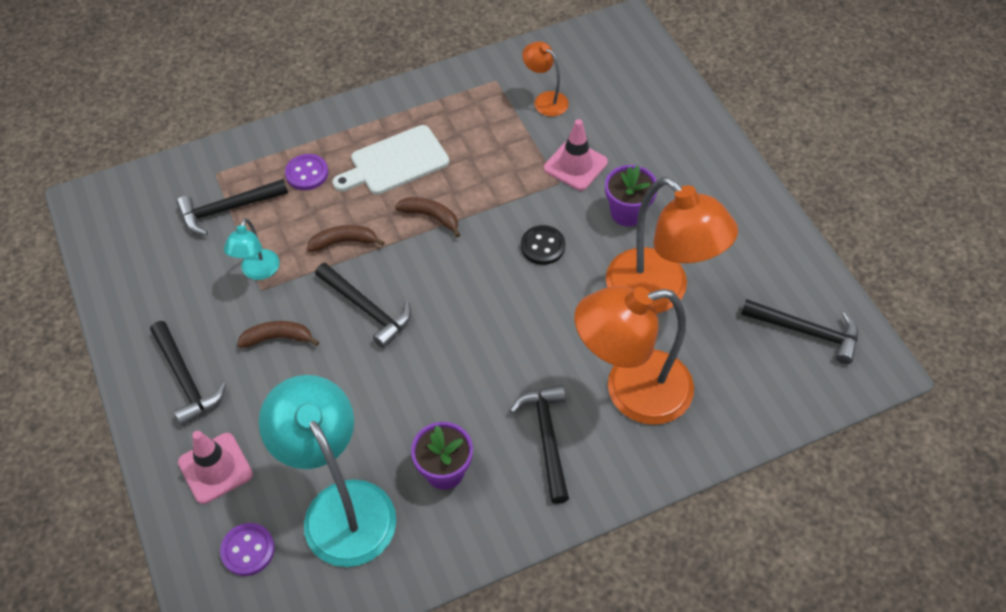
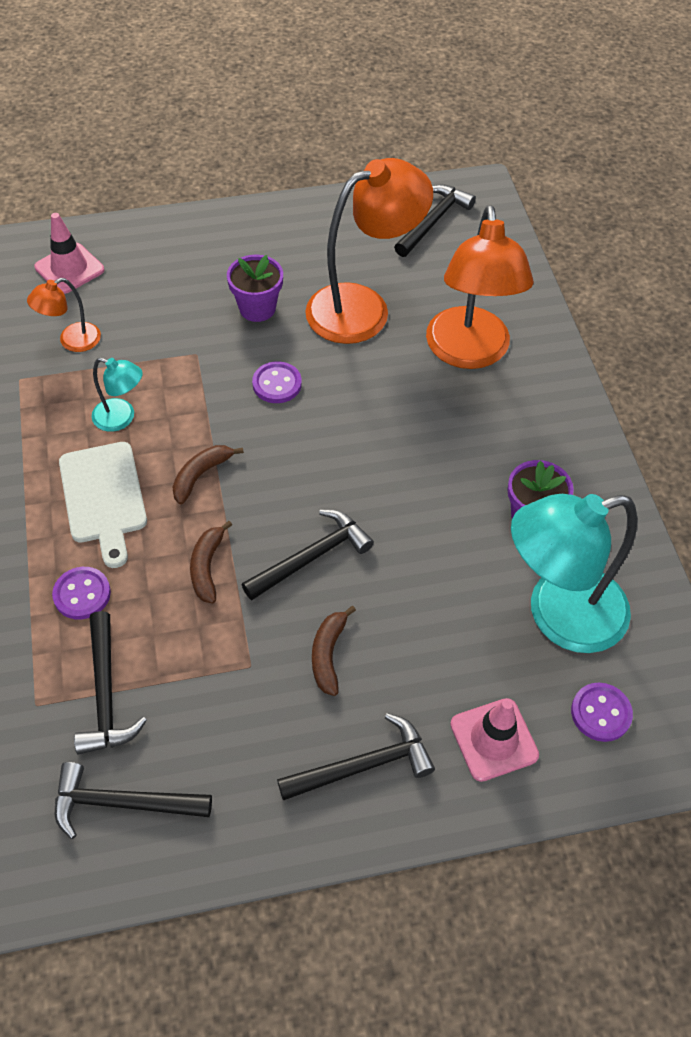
camera: 80 degrees left, 0 degrees up
turquoise lamp [224,218,280,280] -> turquoise lamp moved to [92,358,143,432]
black hammer [510,385,569,504] -> black hammer moved to [55,762,212,839]
black button [521,225,565,265] -> purple button [252,362,302,403]
pink traffic cone [544,119,608,191] -> pink traffic cone moved to [34,213,104,294]

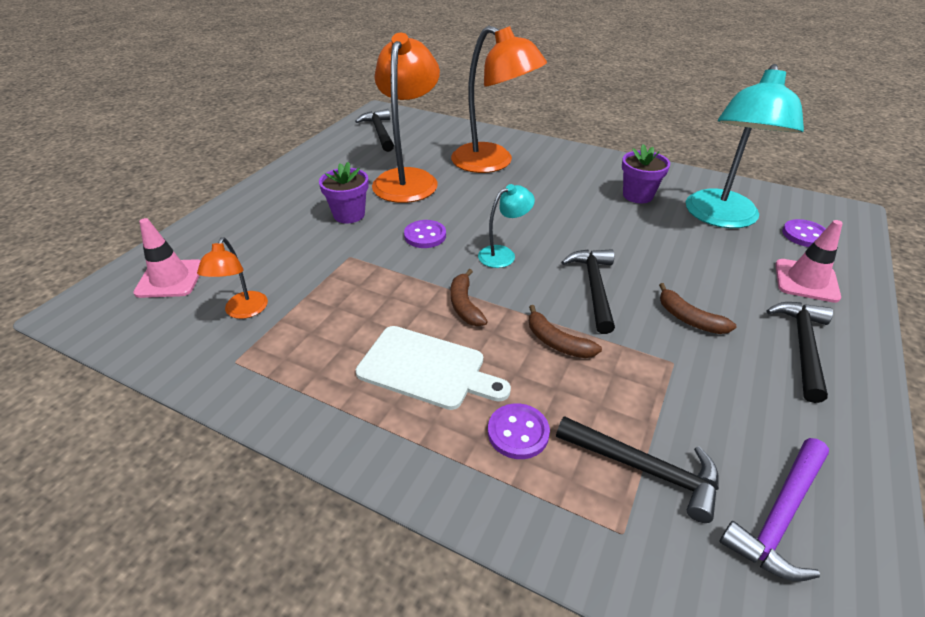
camera: 50 degrees left, 15 degrees down
black hammer [55,762,212,839] -> purple hammer [720,438,829,582]
turquoise lamp [92,358,143,432] -> turquoise lamp moved to [478,184,535,268]

